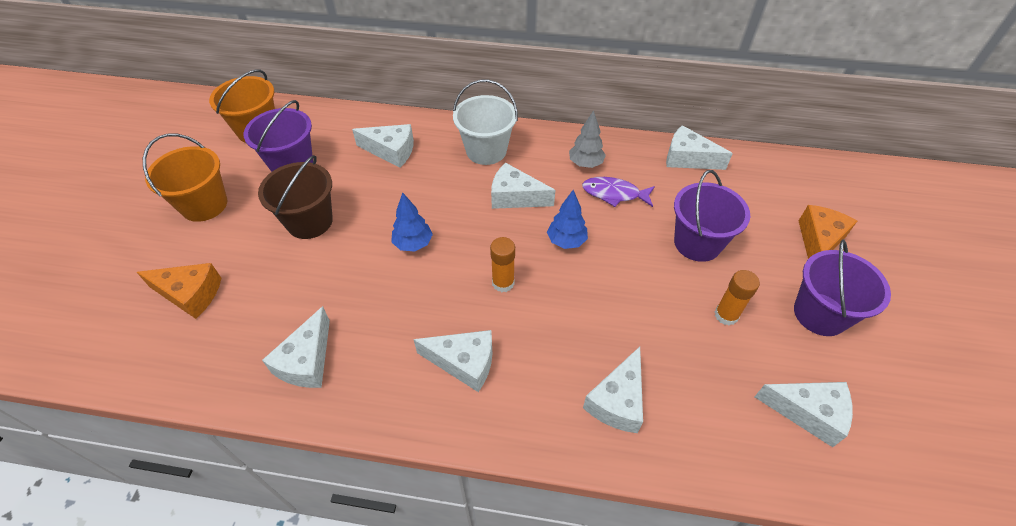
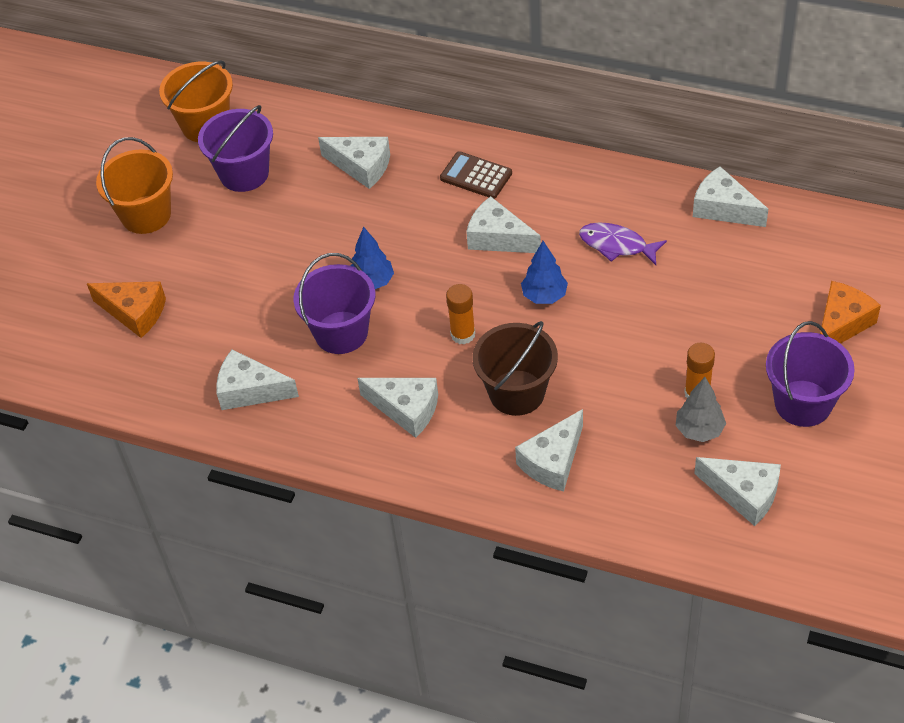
camera: 15 degrees right, 0 degrees up
brown bucket [258,155,333,239] -> brown bucket moved to [472,321,558,416]
white cheese [262,306,330,388] -> white cheese turned 75 degrees clockwise [216,349,299,410]
white bucket [453,79,518,165] -> brown calculator [440,151,512,199]
grey tree [569,110,606,168] -> grey tree moved to [675,377,726,442]
purple bucket [674,170,750,262] -> purple bucket moved to [293,253,375,354]

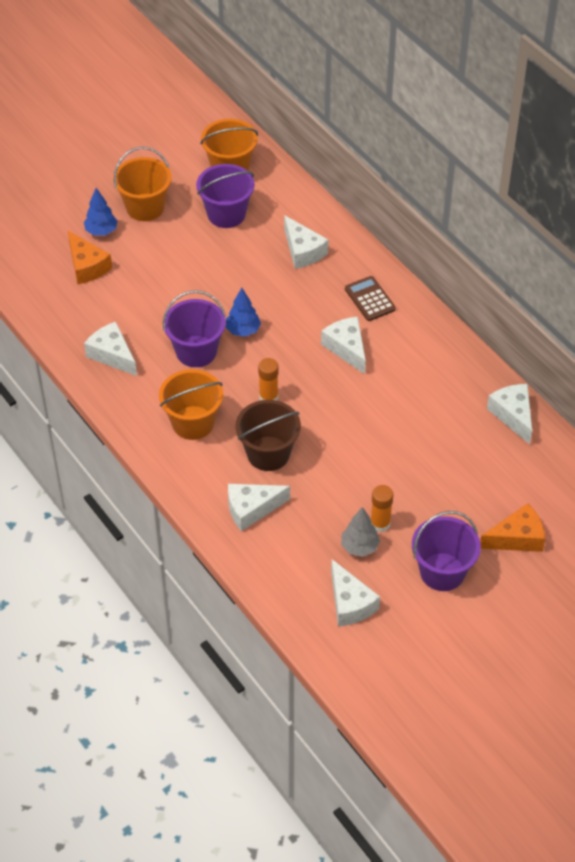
camera: 30 degrees right, 0 degrees up
white cheese [357,378,438,438] -> orange bucket [159,369,223,440]
blue tree [521,241,568,304] -> blue tree moved to [84,188,118,236]
purple fish [579,222,667,265] -> none

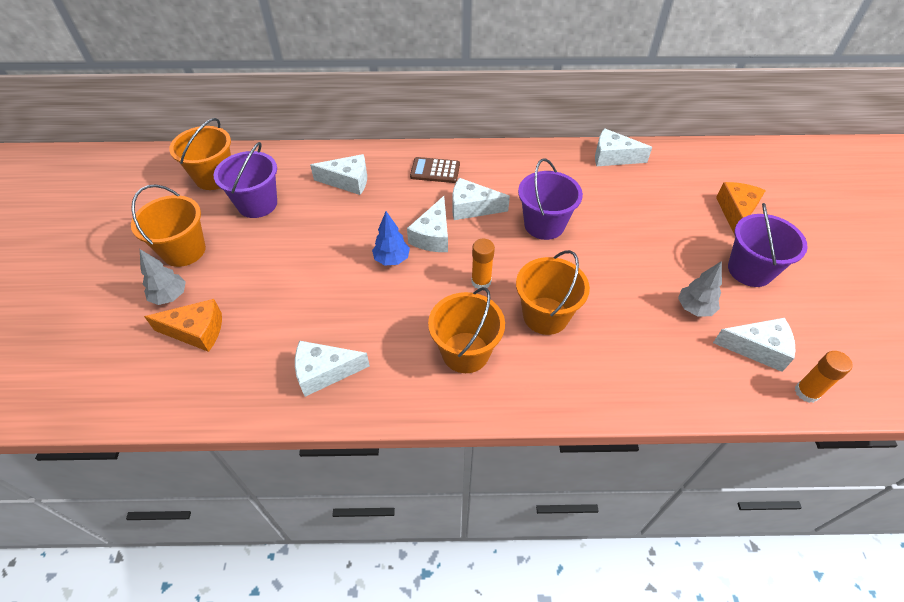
camera: 55 degrees left, 0 degrees up
blue tree [84,188,118,236] -> grey tree [140,249,186,305]
purple bucket [163,290,226,367] -> purple bucket moved to [518,158,583,240]
white cheese [228,484,290,532] -> white cheese moved to [407,196,448,252]
brown bucket [235,400,301,471] -> orange bucket [516,250,590,335]
orange glue stick [371,485,393,532] -> orange glue stick moved to [795,351,853,403]

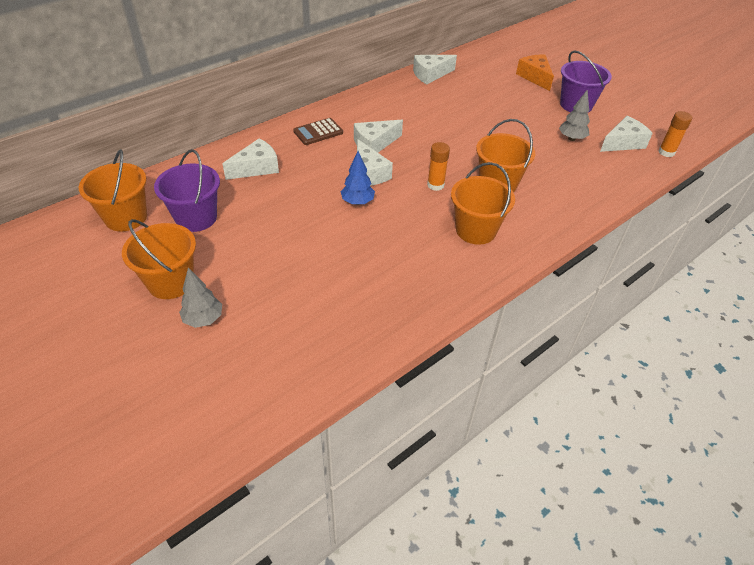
camera: 40 degrees left, 5 degrees down
orange cheese [144,299,222,352] -> none
white cheese [295,341,370,397] -> none
purple bucket [518,158,583,240] -> none

